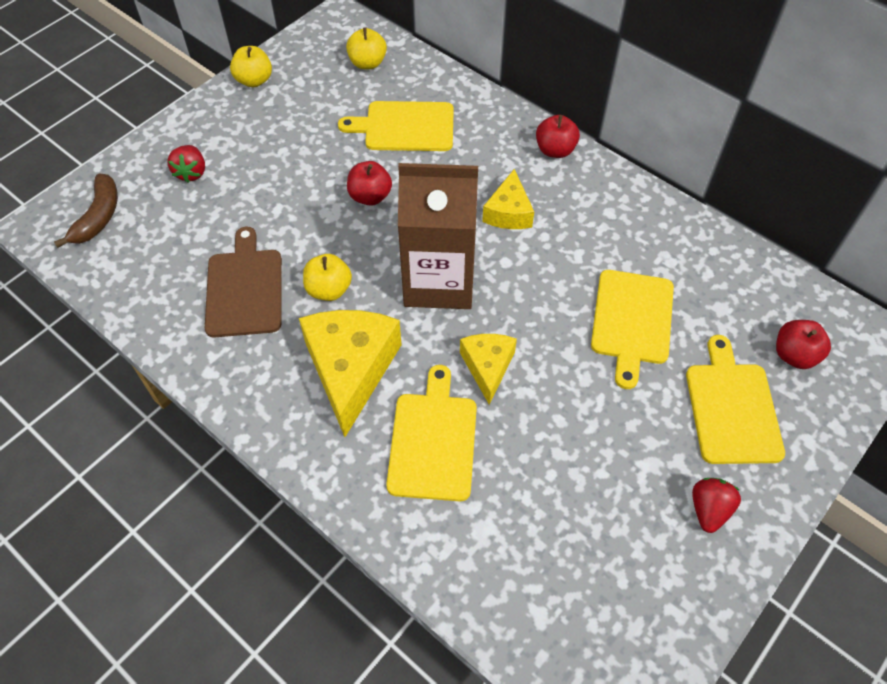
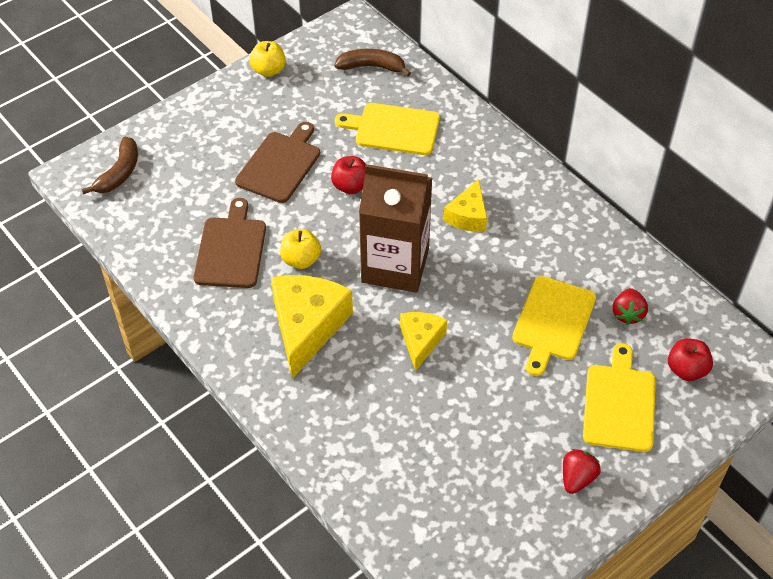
camera: 10 degrees right, 5 degrees down
red strawberry [167,145,205,183] -> red strawberry moved to [613,288,648,325]
yellow apple [346,27,387,69] -> brown banana [335,49,411,76]
yellow cutting board [386,365,477,501] -> none
red apple [536,115,580,158] -> none
none -> brown cutting board [235,122,320,203]

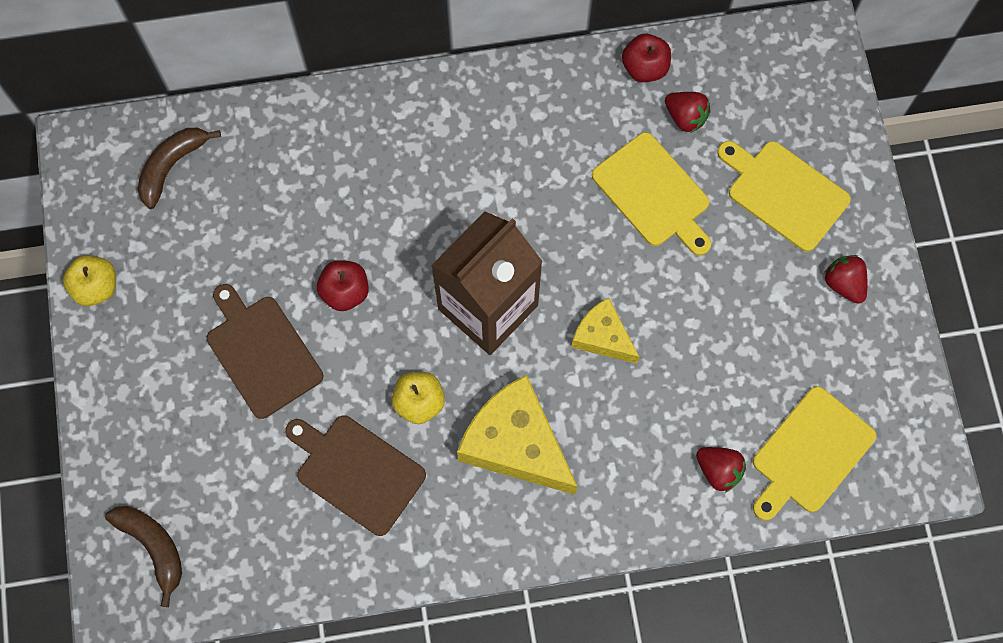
camera: 60 degrees left, 20 degrees up
yellow cutting board [335,103,440,155] -> yellow cutting board moved to [753,386,876,521]
yellow cheese [444,179,487,232] -> none
red apple [668,338,713,381] -> red apple moved to [622,34,671,82]
none -> red strawberry [696,447,746,493]

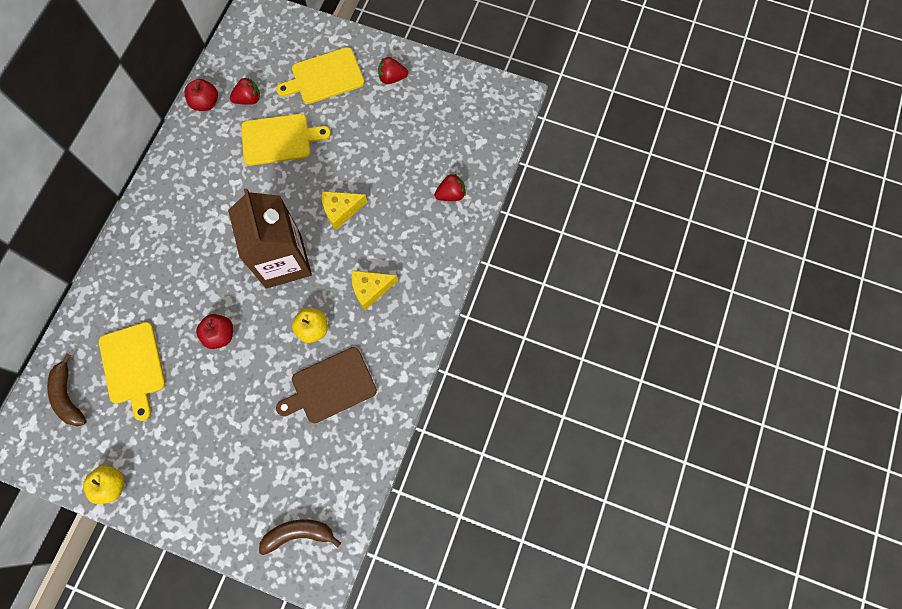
camera: 60 degrees left, 0 degrees up
brown cutting board [207,284,323,419] -> none
yellow cheese [457,375,578,495] -> yellow cheese [351,271,398,310], size x0.57
yellow cutting board [753,386,876,521] -> yellow cutting board moved to [99,322,165,421]

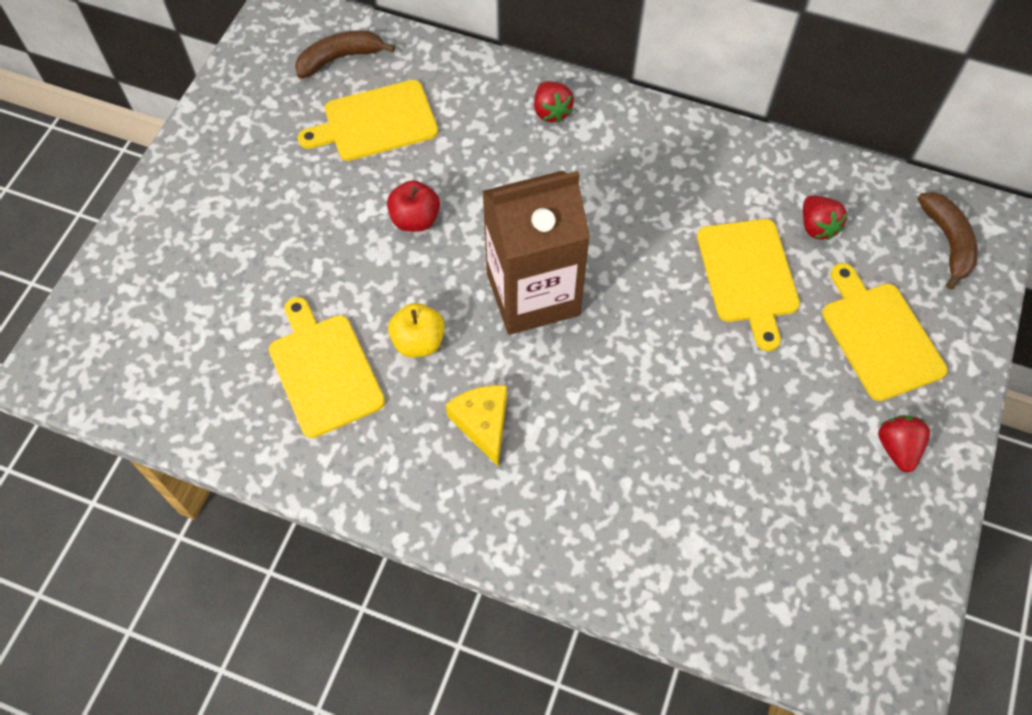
camera: 90 degrees right, 10 degrees down
yellow apple [83,465,125,504] -> none
red apple [185,79,218,111] -> none
brown banana [259,519,341,555] -> brown banana moved to [918,192,978,290]
brown cutting board [276,347,377,423] -> yellow cutting board [269,297,385,438]
yellow cheese [322,191,367,230] -> none
red strawberry [434,174,466,201] -> red strawberry moved to [534,81,574,123]

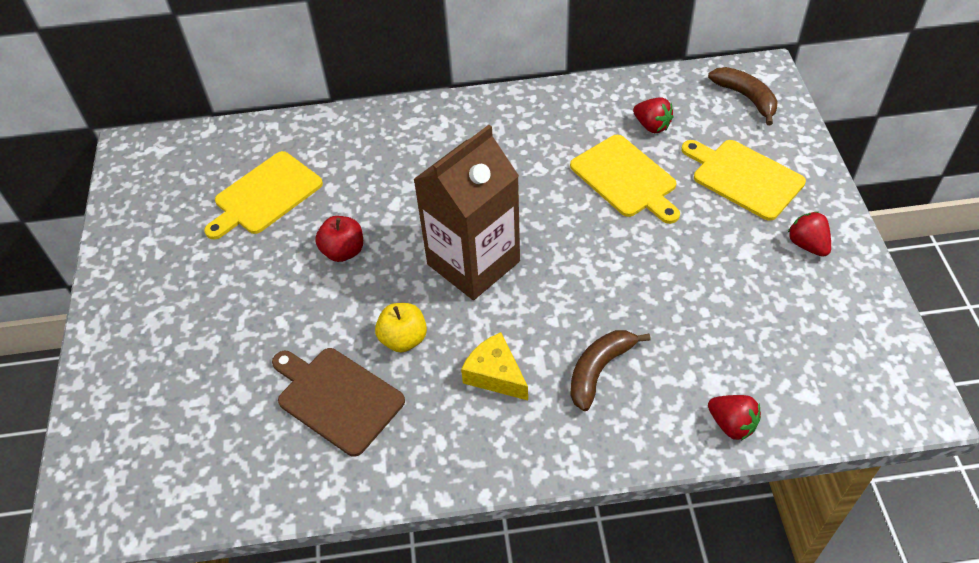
camera: 25 degrees left, 10 degrees down
yellow cutting board [269,297,385,438] -> brown cutting board [272,348,405,457]
brown banana [295,30,395,79] -> brown banana moved to [570,330,650,411]
red strawberry [534,81,574,123] -> red strawberry moved to [708,395,761,441]

